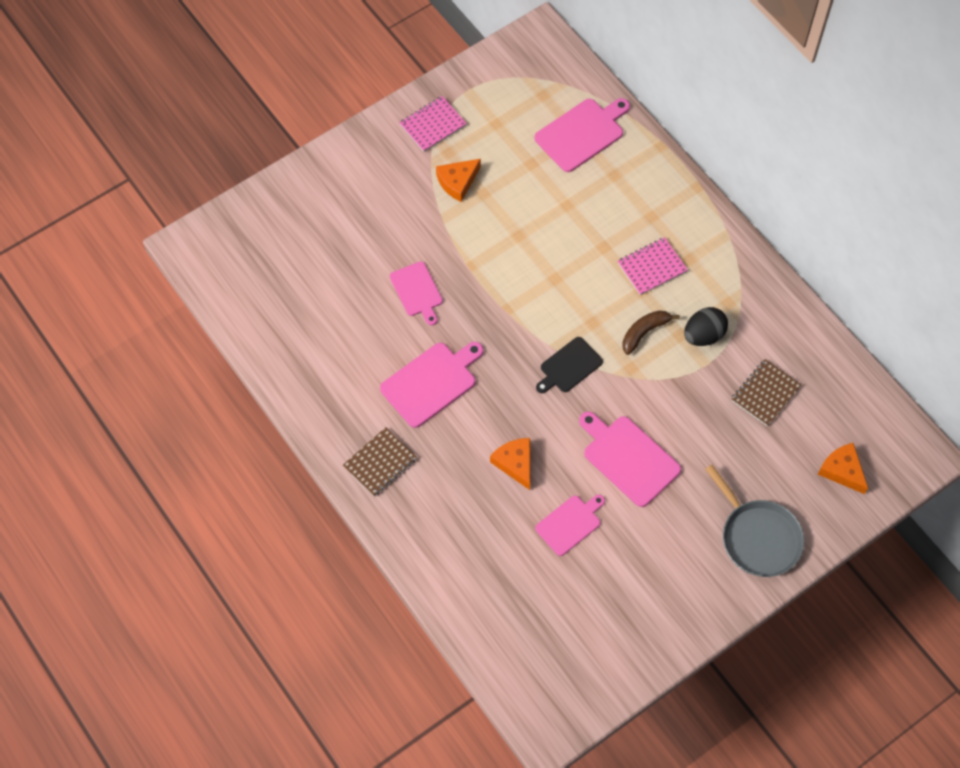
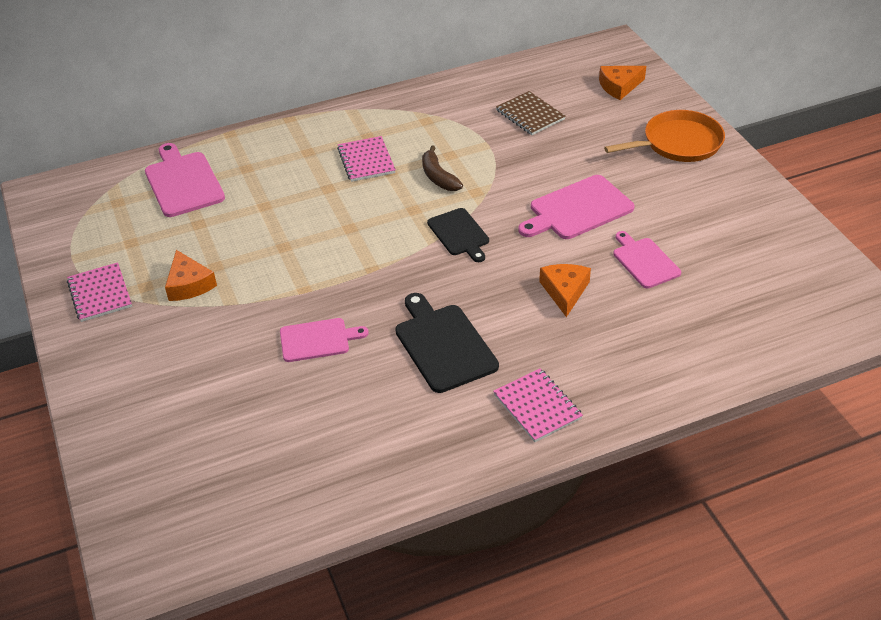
camera: 75 degrees left, 20 degrees down
brown notebook [343,427,417,496] -> pink notebook [493,368,583,442]
pink cutting board [380,342,484,428] -> black cutting board [395,293,499,393]
orange cheese [490,438,530,490] -> orange cheese turned 105 degrees clockwise [539,264,591,317]
black egg [684,307,728,346] -> none
grey pan [705,465,804,577] -> orange pan [604,110,725,162]

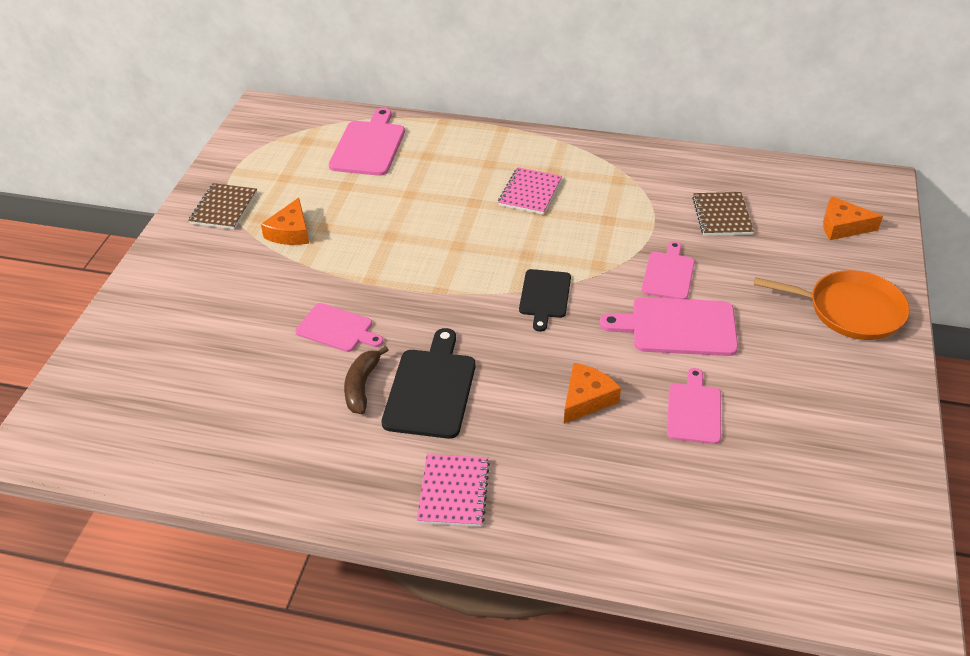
camera: 35 degrees right, 0 degrees up
pink notebook [67,262,132,322] -> brown notebook [188,183,257,229]
brown banana [422,145,463,191] -> brown banana moved to [344,346,388,414]
none -> pink cutting board [642,241,695,299]

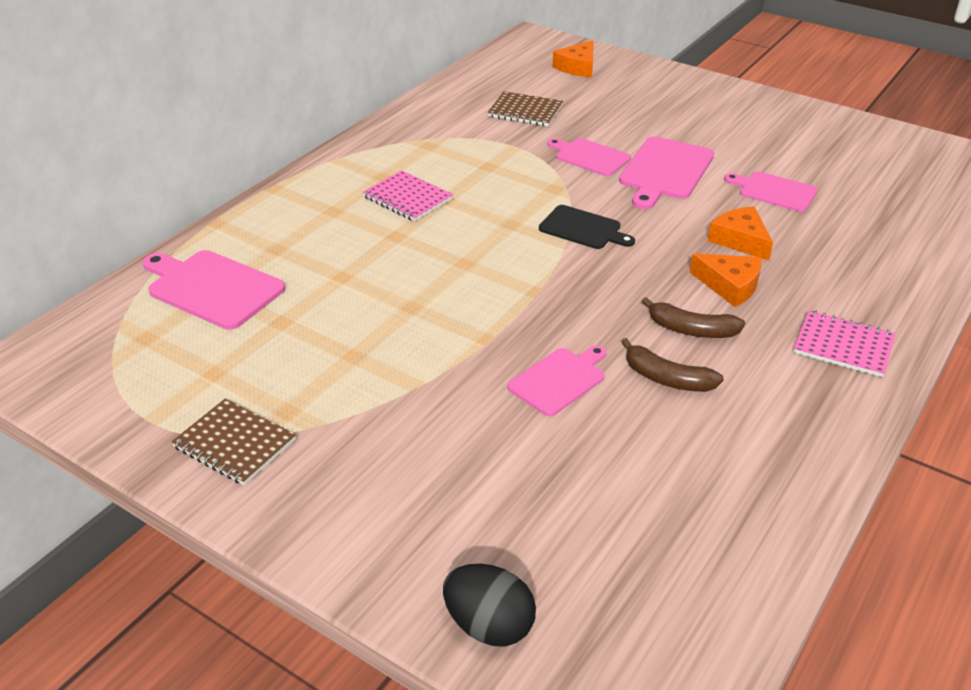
camera: 70 degrees left, 5 degrees down
orange cheese [261,198,309,245] -> orange cheese moved to [690,253,761,307]
black cutting board [382,328,476,439] -> brown banana [641,297,745,338]
orange pan [754,270,910,340] -> none
none -> black egg [443,564,536,646]

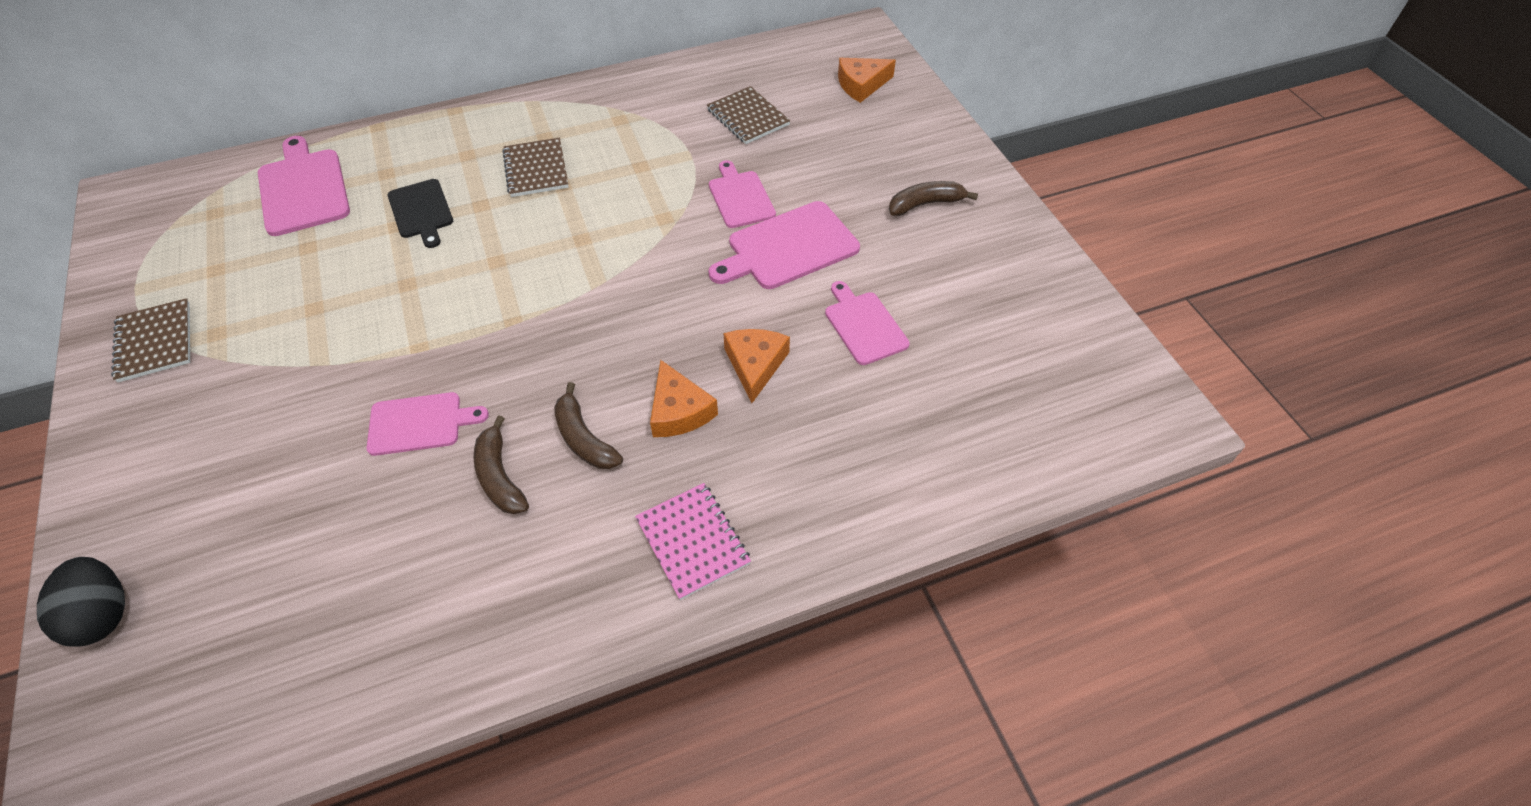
camera: 35 degrees right, 15 degrees up
pink notebook [362,170,453,222] -> brown notebook [502,138,569,197]
black cutting board [539,205,635,249] -> black cutting board moved to [388,179,453,248]
none -> brown banana [889,181,978,216]

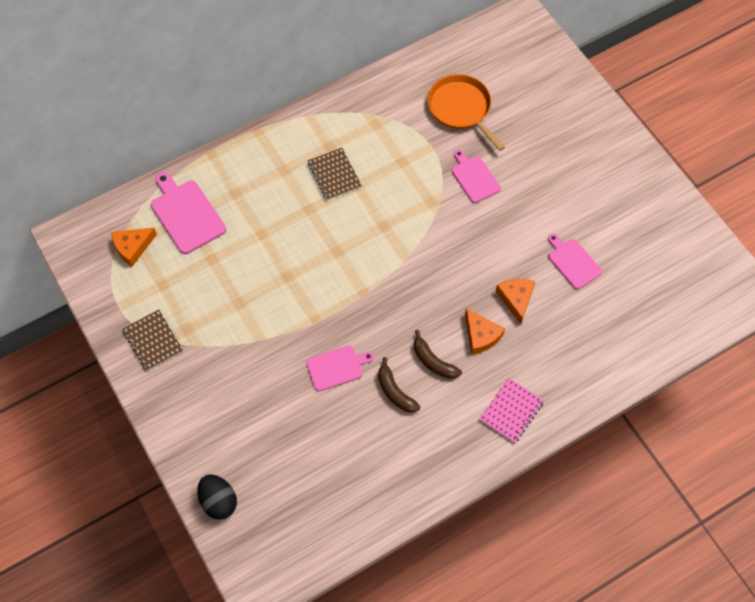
camera: 10 degrees left, 10 degrees up
black cutting board [388,179,453,248] -> none
pink notebook [635,483,751,600] -> pink notebook turned 75 degrees clockwise [480,378,544,443]
brown notebook [707,86,790,144] -> orange pan [427,74,505,151]
pink cutting board [708,201,860,289] -> none
orange cheese [838,58,896,103] -> orange cheese moved to [111,228,157,267]
brown banana [889,181,978,216] -> none

